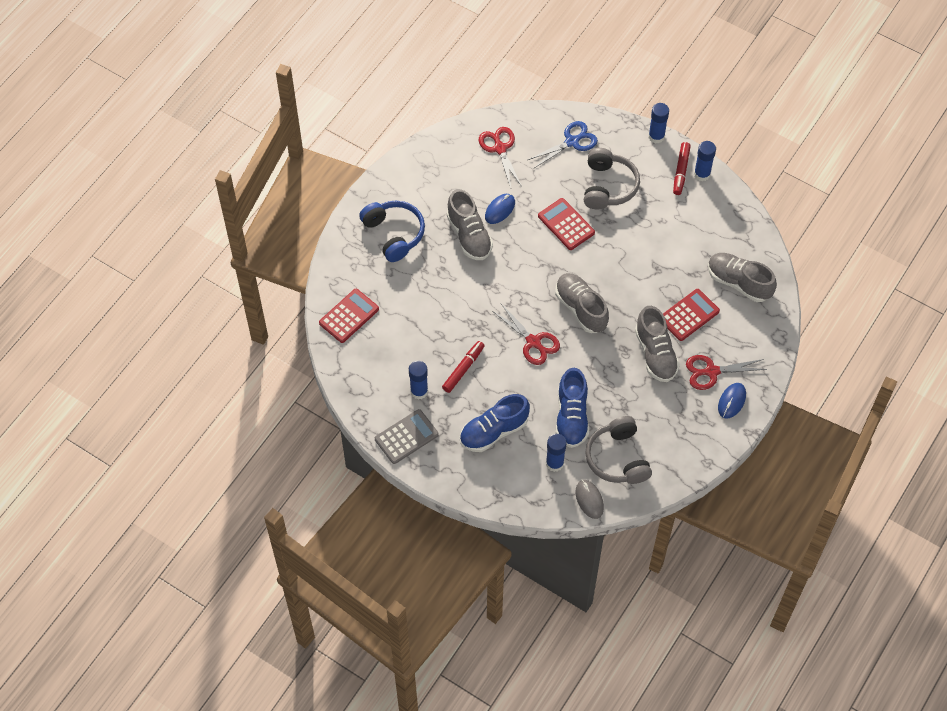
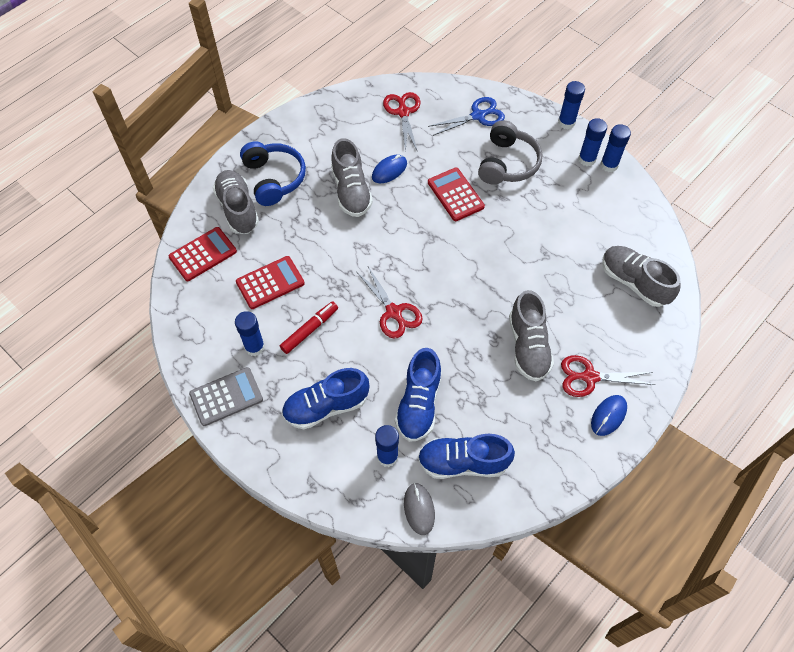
camera: 10 degrees right, 0 degrees up
grey shoe [555,273,609,333] -> grey shoe moved to [213,170,259,234]
grey headphones [585,416,652,484] -> blue shoe [418,434,515,479]
red calculator [663,289,720,341] -> red calculator moved to [236,256,305,309]
red marker [673,142,691,195] -> blue glue stick [578,118,607,166]

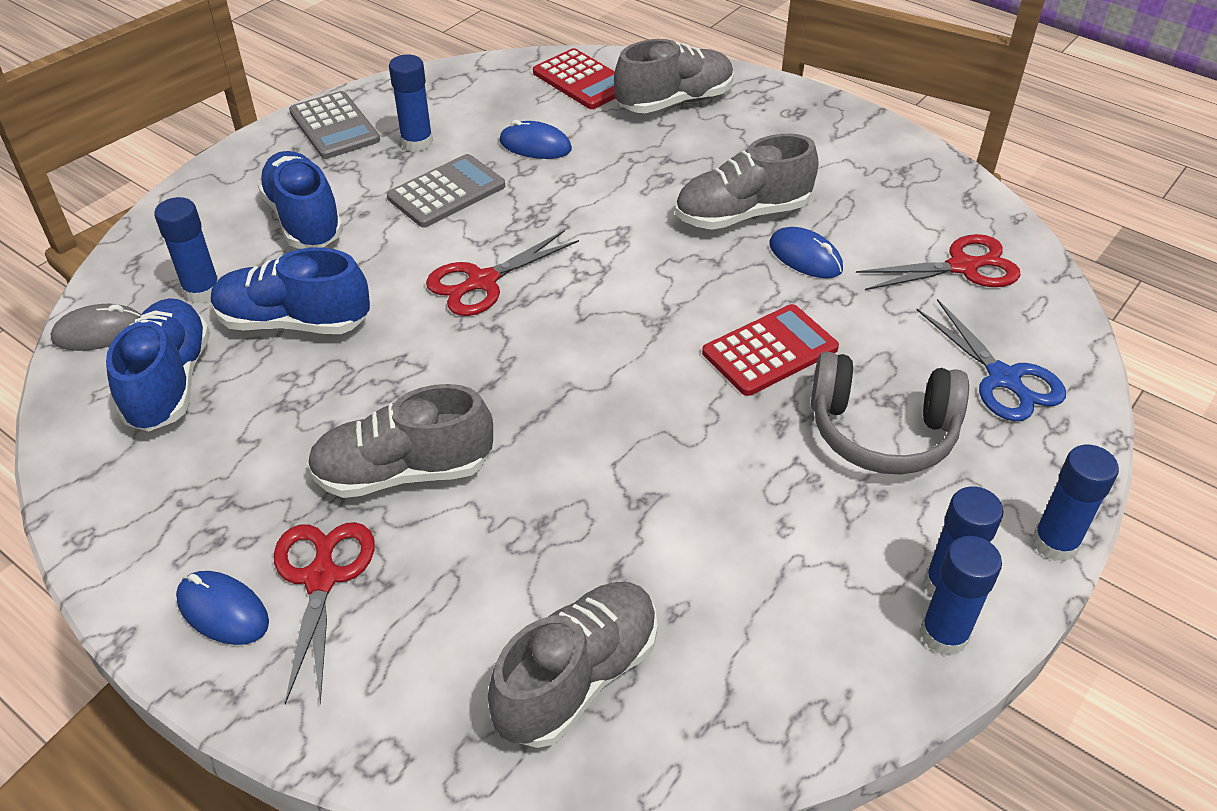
camera: 85 degrees right, 15 degrees down
red calculator [236,256,305,309] -> blue mouse [499,120,572,159]
blue headphones [240,141,306,206] -> none
red marker [280,301,338,354] -> grey calculator [387,154,505,228]

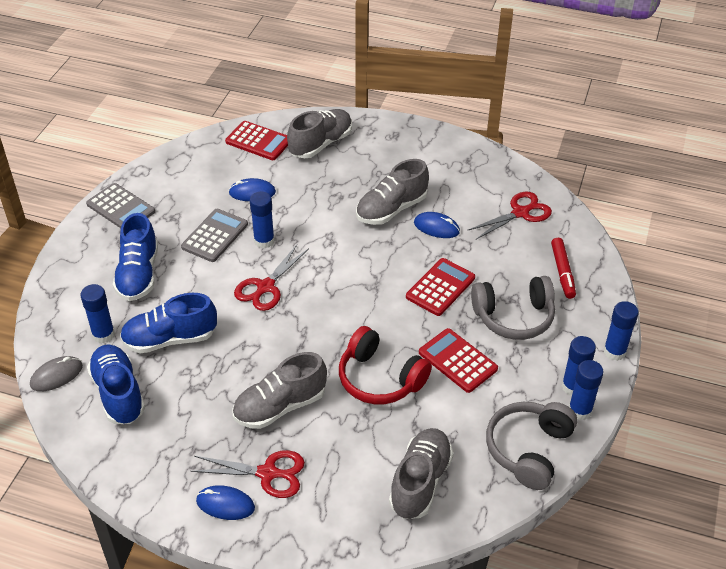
camera: 20 degrees left, 0 degrees up
blue shoe [257,151,343,249] -> blue shoe turned 135 degrees counterclockwise [113,213,158,301]
red scissors [274,522,375,705] -> red scissors turned 120 degrees clockwise [191,450,305,498]
blue glue stick [389,54,433,152] -> blue glue stick moved to [250,192,275,248]
blue scissors [916,299,1066,422] -> red marker [551,238,576,299]
none -> red headphones [339,326,432,404]
none -> red calculator [419,328,498,393]
none -> grey headphones [486,402,577,490]

